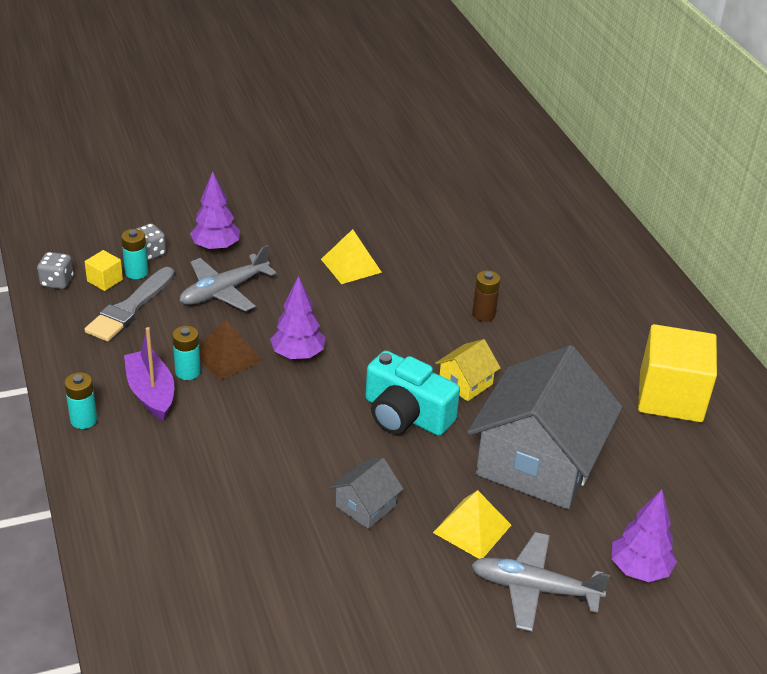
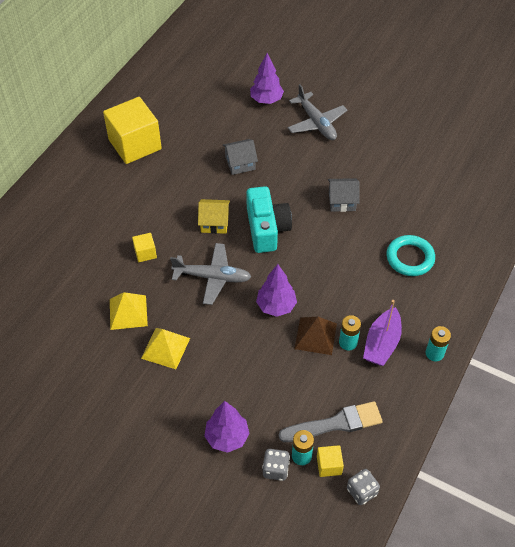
camera: 130 degrees left, 15 degrees up
grey plane [180,245,276,312] -> grey plane moved to [170,243,251,305]
yellow pyramid [433,490,511,559] -> yellow pyramid moved to [110,292,148,330]
grey house [467,345,623,509] -> grey house [222,139,258,175], size x0.43
brown battery [472,270,500,322] -> yellow cube [132,233,157,262]
none -> turquoise ring [386,235,435,276]

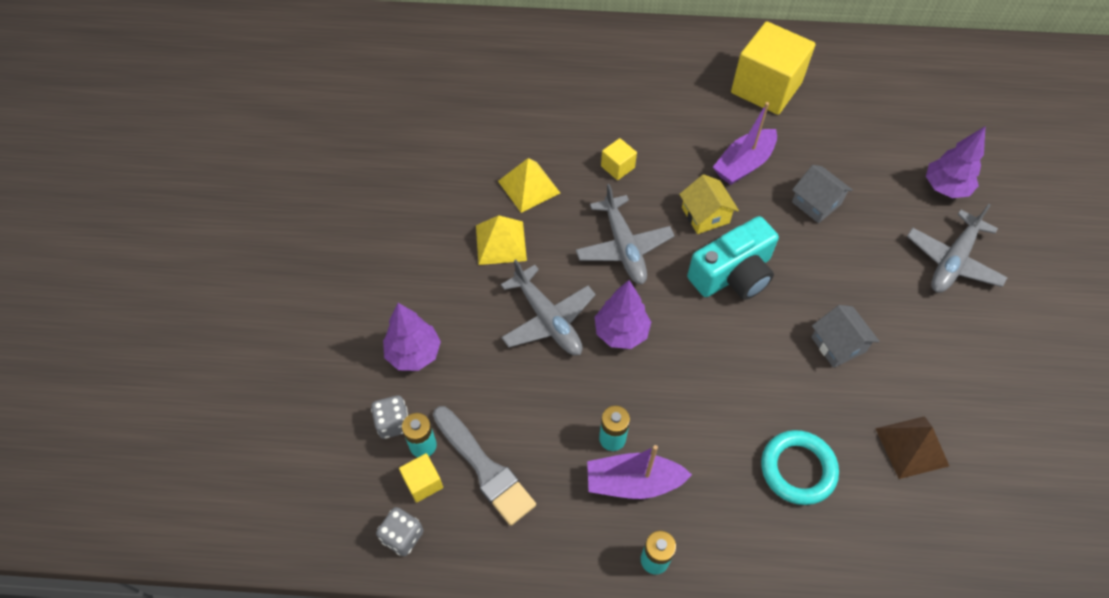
camera: 65 degrees right, 5 degrees up
brown pyramid [294,317,337,355] -> brown pyramid moved to [875,416,949,479]
none -> grey plane [501,260,596,355]
none -> purple boat [713,102,777,185]

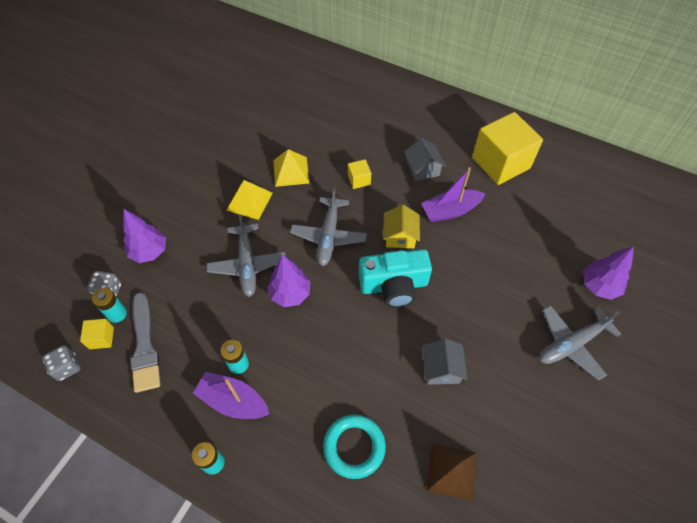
camera: 25 degrees right, 0 degrees up
grey house [792,165,853,223] -> grey house moved to [404,138,446,182]

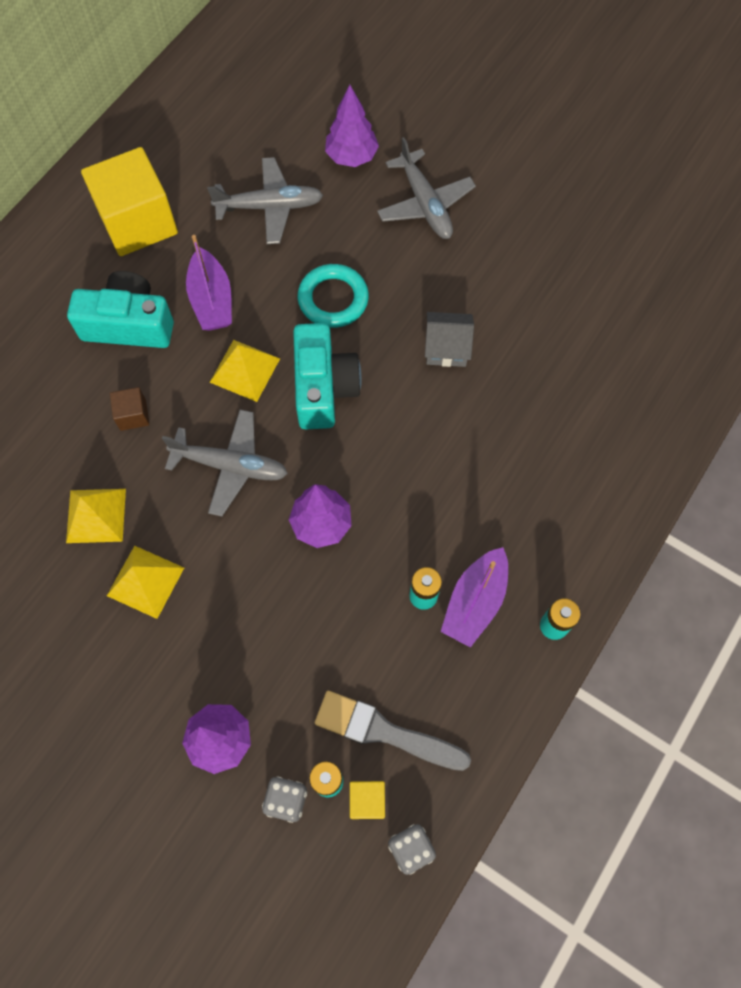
camera: 85 degrees left, 10 degrees up
grey brush [130,292,160,393] -> grey brush turned 150 degrees counterclockwise [315,691,471,771]
grey plane [206,214,285,297] -> grey plane moved to [207,157,323,244]
turquoise ring [323,414,386,479] -> turquoise ring moved to [297,264,369,328]
yellow cube [348,159,371,189] -> brown cube [110,387,149,431]
yellow house [383,205,420,248] -> yellow pyramid [210,340,280,402]
grey house [404,138,446,182] -> turquoise camera [67,271,174,348]
brown pyramid [427,444,476,500] -> none

